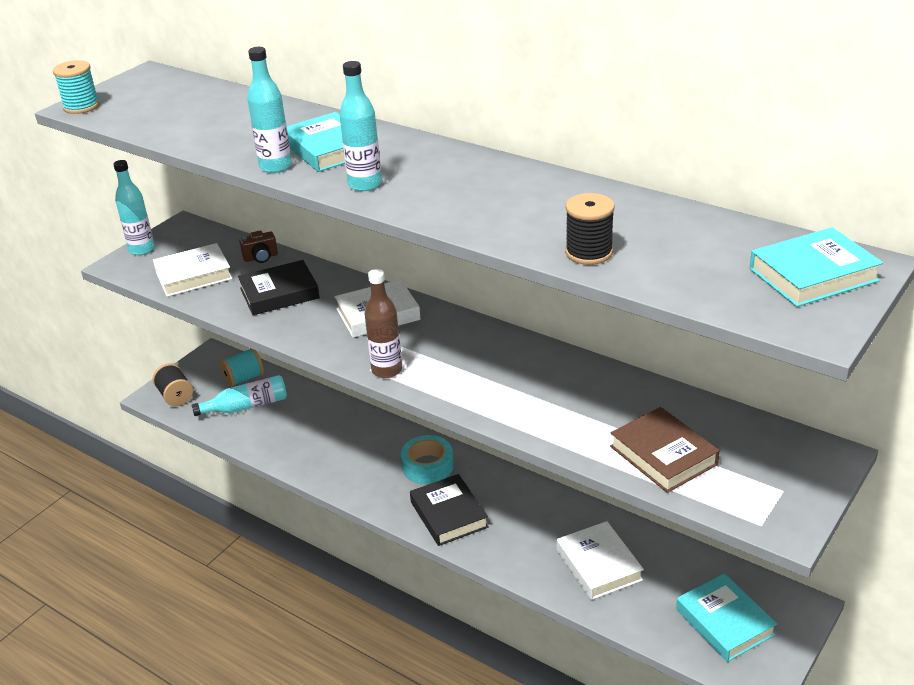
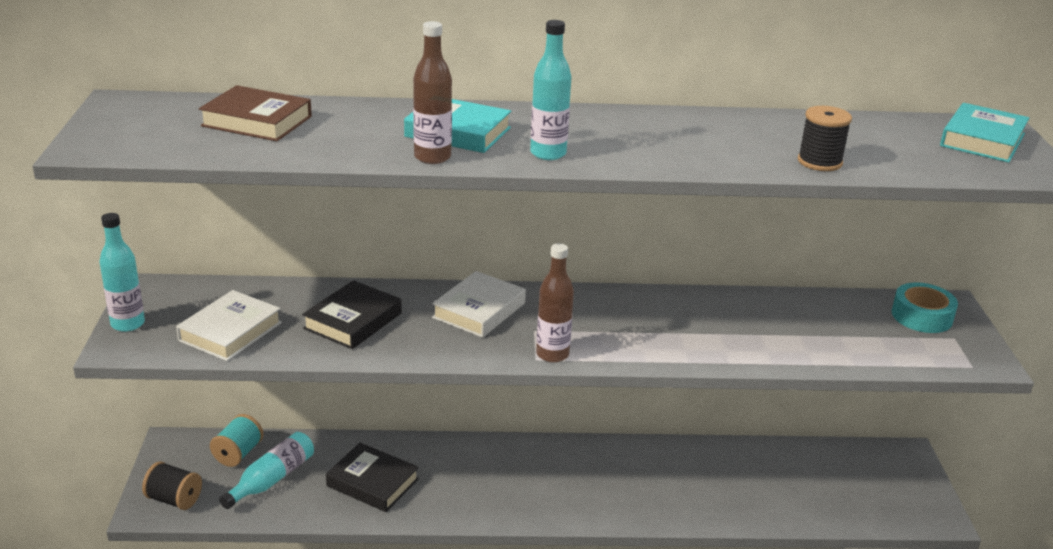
camera: 40 degrees left, 5 degrees down
turquoise spool [53,60,100,114] -> none
brown camera [239,231,278,263] -> none
turquoise bottle [247,47,292,173] -> brown bottle [413,21,452,164]
turquoise tape [401,435,454,484] -> turquoise tape moved to [892,282,958,333]
black book [410,474,489,546] -> black book moved to [326,443,419,512]
white book [557,521,644,600] -> none
brown book [610,407,720,493] -> brown book moved to [199,85,312,141]
turquoise book [676,573,777,662] -> none

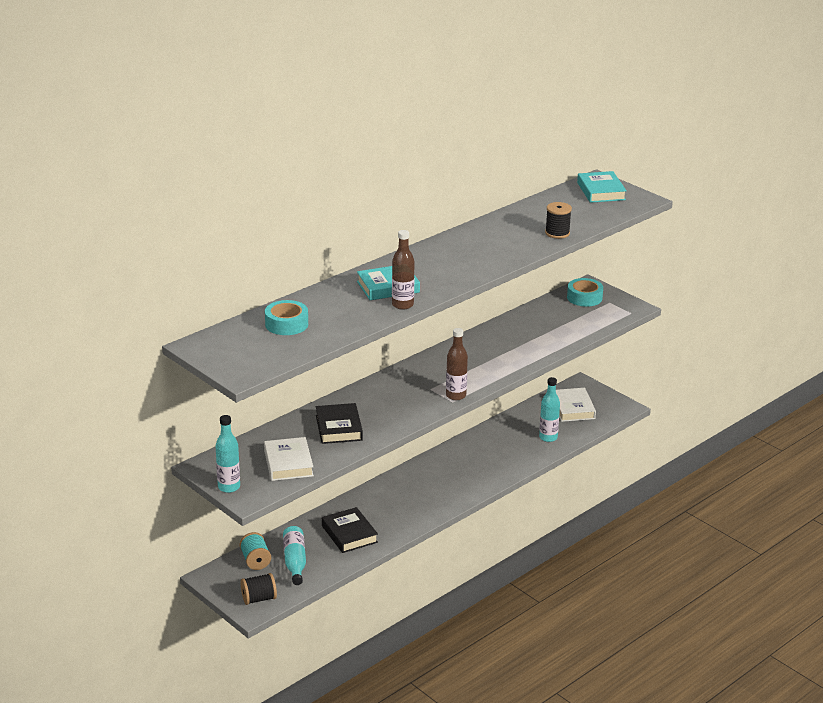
camera: 40 degrees left, 0 degrees up
brown book [199,85,312,141] -> turquoise tape [265,300,308,335]
black book [326,443,419,512] -> black book turned 75 degrees clockwise [322,507,378,553]
white book [432,271,526,338] -> white book moved to [556,388,596,422]
turquoise bottle [530,20,571,160] -> turquoise bottle moved to [539,377,560,442]

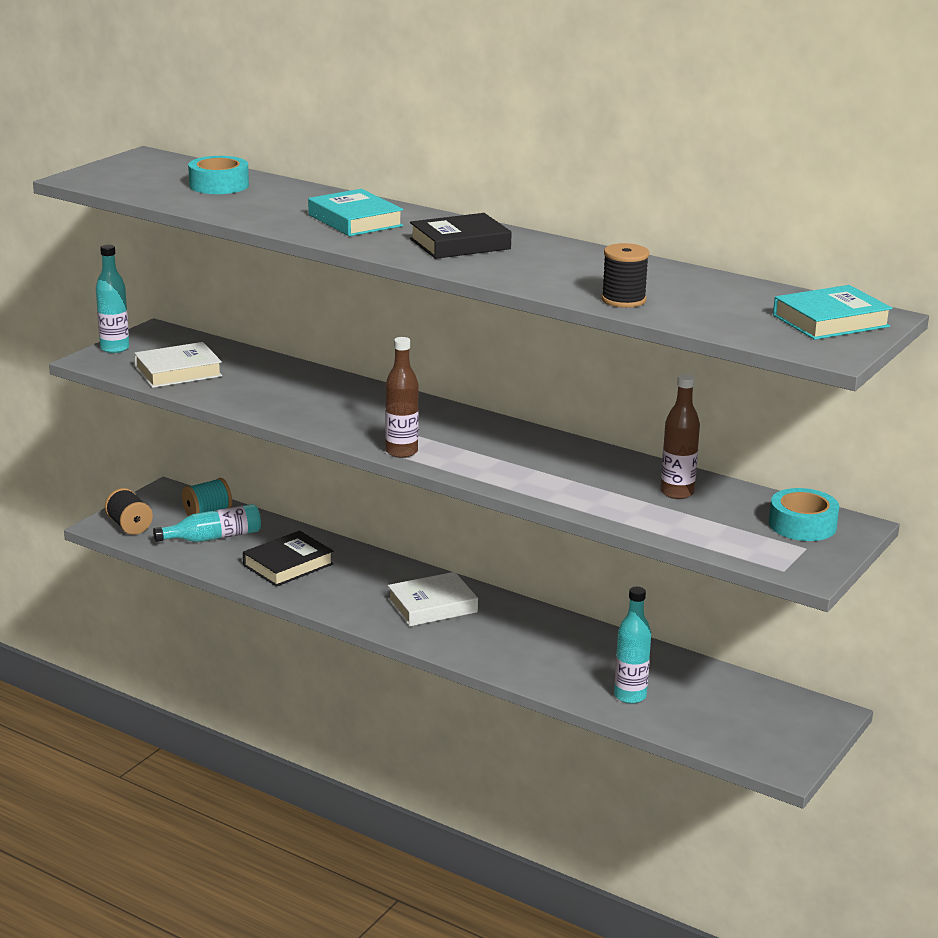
camera: 75 degrees right, 5 degrees down
black book [316,403,363,444] -> black book moved to [410,213,512,259]
brown bottle [392,230,415,310] -> brown bottle moved to [660,374,700,499]
white book [556,388,596,422] -> white book moved to [388,572,478,627]

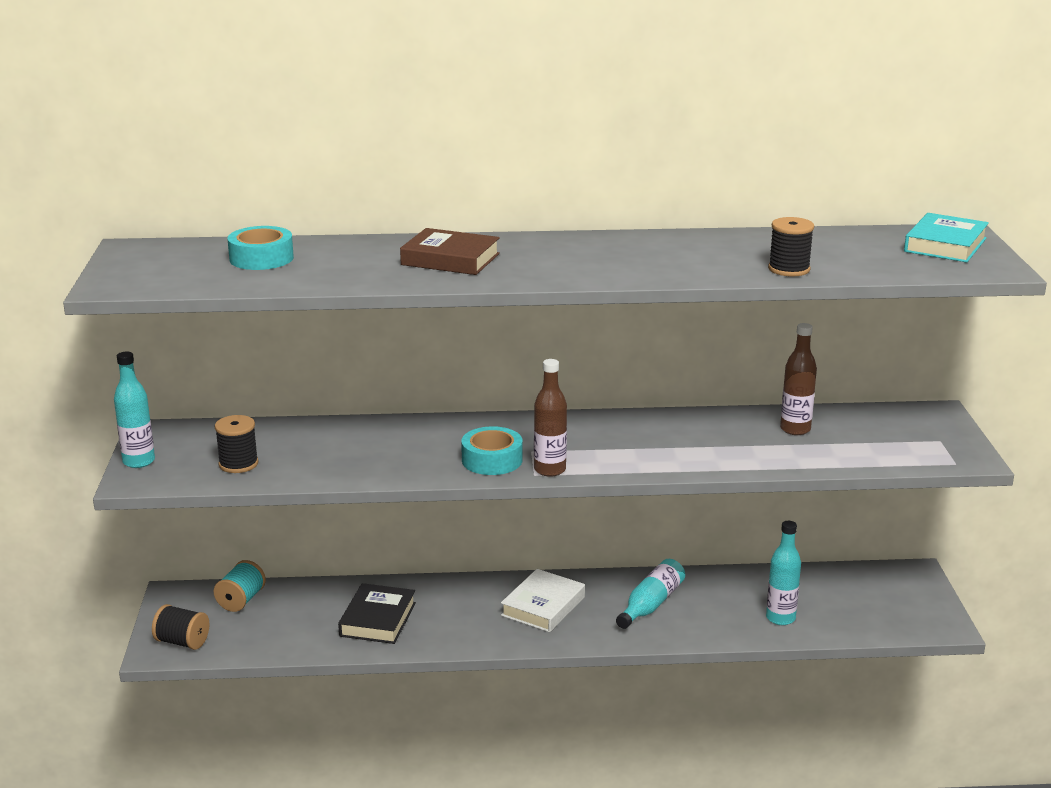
camera: 35 degrees left, 0 degrees up
white book [134,342,222,388] -> black spool [215,415,258,473]
turquoise bottle [153,504,261,542] -> turquoise bottle moved to [616,559,685,629]
turquoise book [308,189,403,236] -> brown book [400,228,500,275]
black book [410,213,512,259] -> none
turquoise tape [769,488,839,541] -> turquoise tape moved to [461,426,523,475]

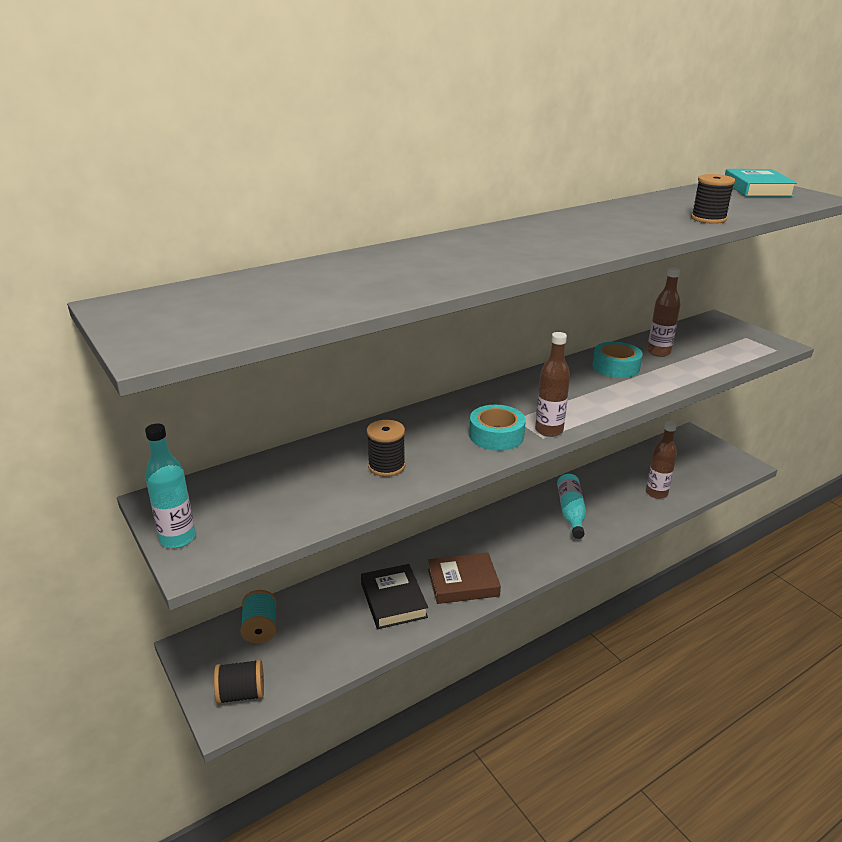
camera: 30 degrees left, 5 degrees up
black spool [215,415,258,473] -> black spool moved to [367,420,405,477]
turquoise tape [228,226,294,270] -> turquoise tape moved to [592,342,643,378]
brown book [400,228,500,275] -> brown book moved to [428,552,501,604]
white book [501,569,585,632] -> none
turquoise bottle [766,521,801,625] -> brown bottle [646,421,677,499]

